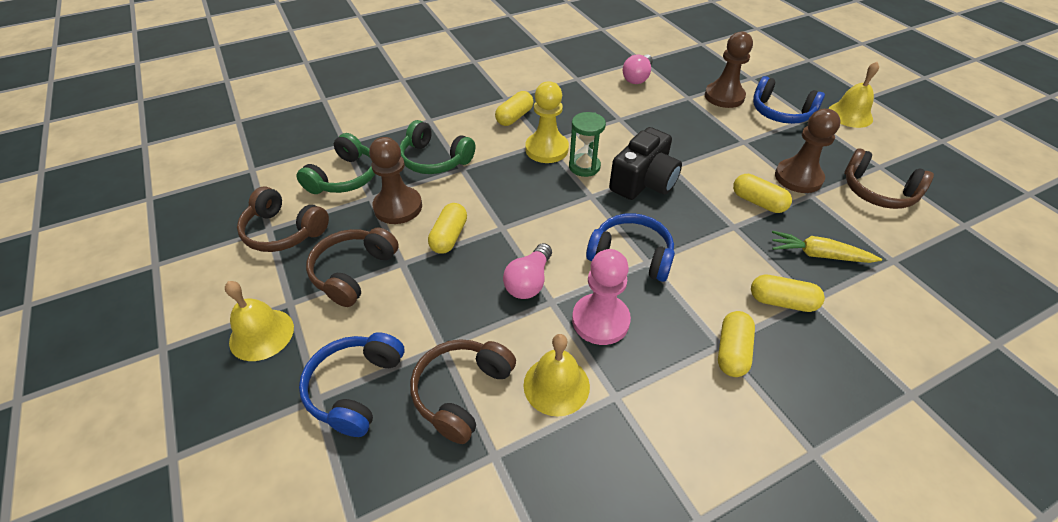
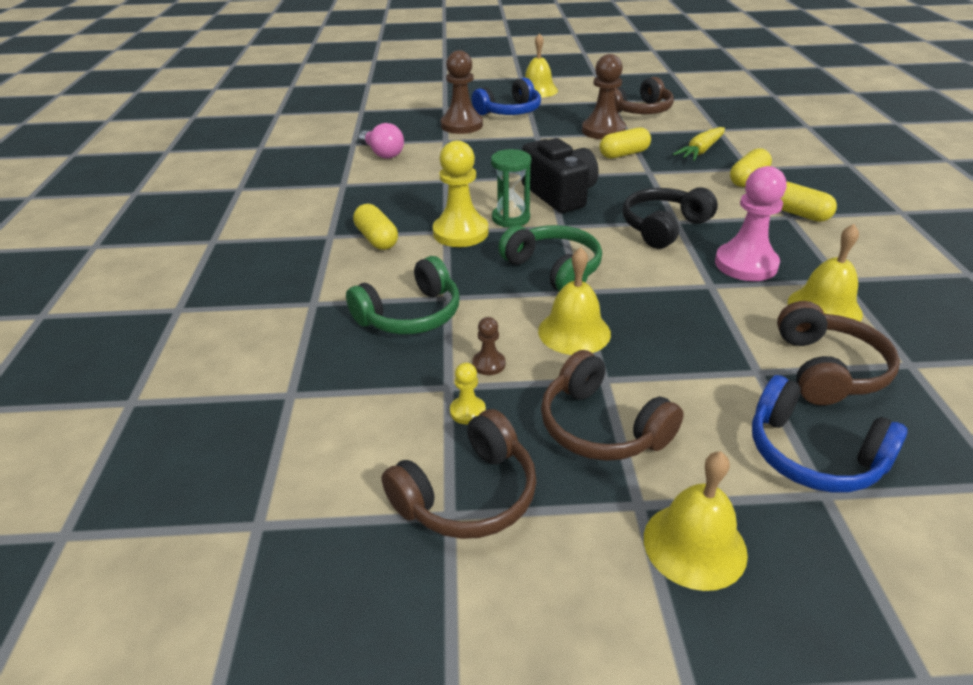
camera: 65 degrees left, 10 degrees down
green headphones [297,133,375,194] -> green headphones moved to [498,225,602,292]
brown pawn [369,137,422,224] -> brown pawn [472,317,506,375], size x0.46
brown headphones [410,339,516,444] -> brown headphones turned 135 degrees counterclockwise [777,301,900,405]
yellow capsule [428,203,467,254] -> yellow bell [538,247,611,355]
pink light bulb [503,243,552,299] -> none
blue headphones [586,213,675,282] -> black headphones [623,187,718,249]
none -> yellow pawn [450,363,486,425]

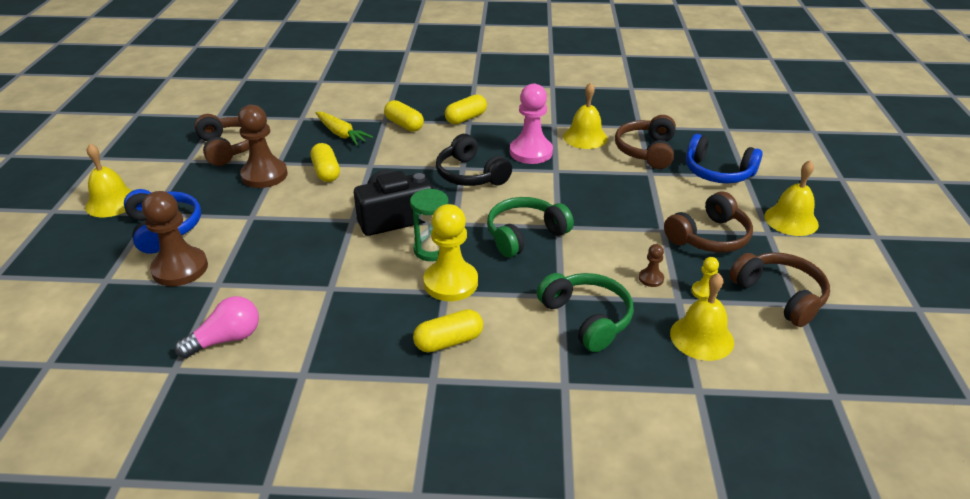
camera: 85 degrees left, 0 degrees up
yellow bell [538,247,611,355] -> yellow bell moved to [670,273,734,361]
blue headphones [752,375,908,493] -> blue headphones turned 75 degrees clockwise [686,134,763,183]
brown headphones [777,301,900,405] -> brown headphones turned 90 degrees counterclockwise [615,115,676,169]

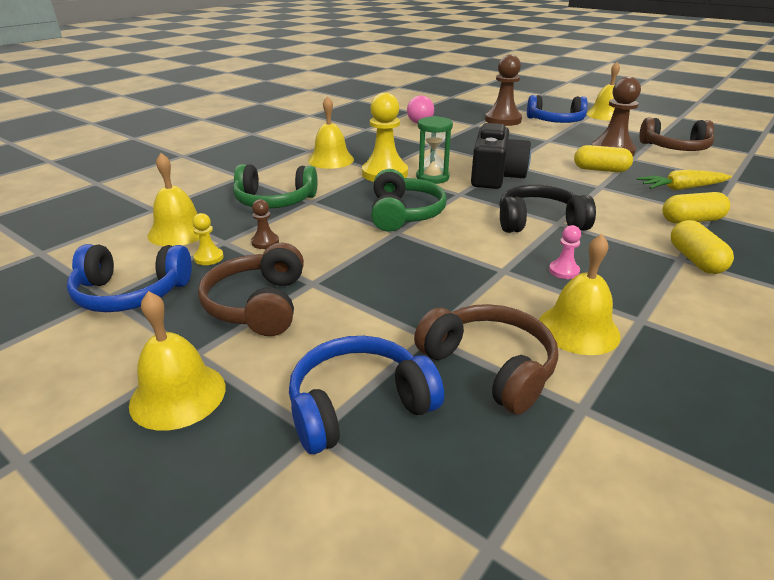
camera: 125 degrees right, 5 degrees down
yellow capsule [413,309,483,353] -> yellow bell [308,96,354,169]
pink pawn [510,84,553,164] -> pink pawn [549,225,581,279], size x0.46
brown headphones [729,253,830,327] -> blue headphones [67,244,192,312]

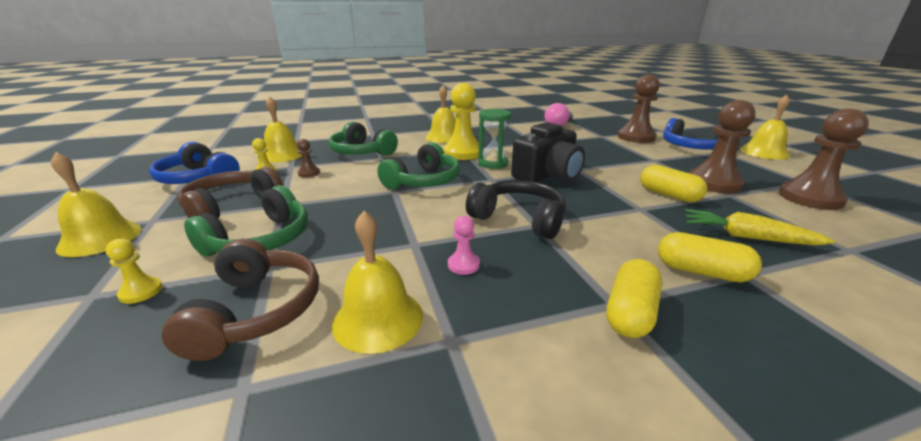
camera: 35 degrees right, 5 degrees down
blue headphones [289,336,444,454] -> yellow pawn [106,239,163,304]
brown headphones [639,118,715,151] -> brown pawn [779,108,869,210]
none -> green headphones [184,185,308,257]

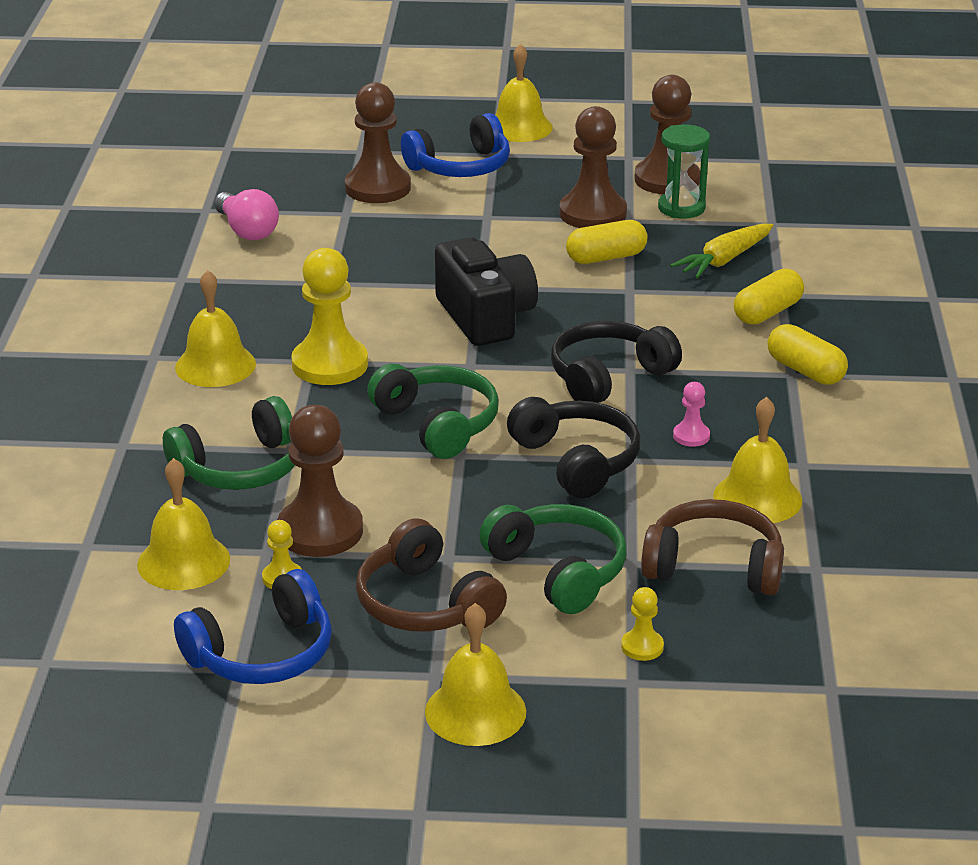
camera: 70 degrees left, 5 degrees up
brown pawn [297,139,320,177] -> brown pawn [277,405,363,557], size x2.18
green hourglass [478,109,511,169] -> green hourglass moved to [658,124,710,219]
none -> black headphones [507,397,641,499]

